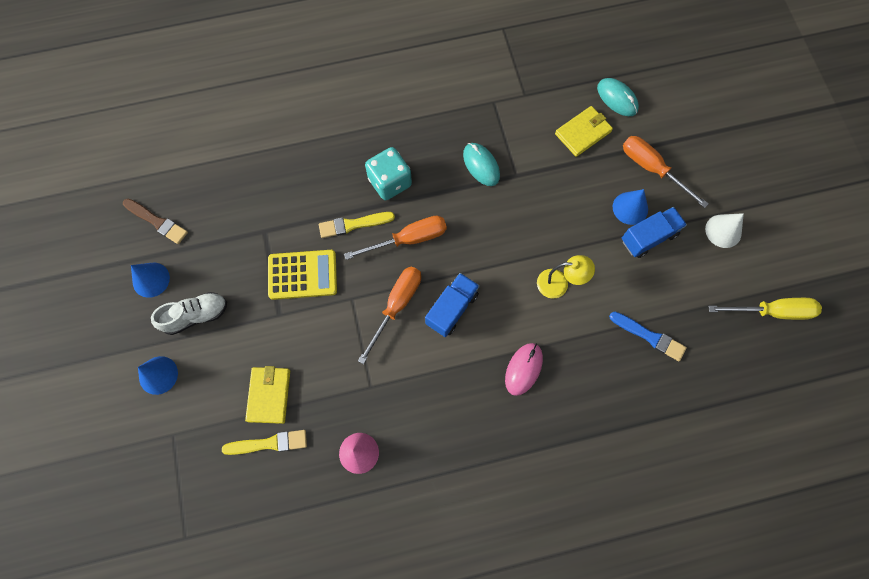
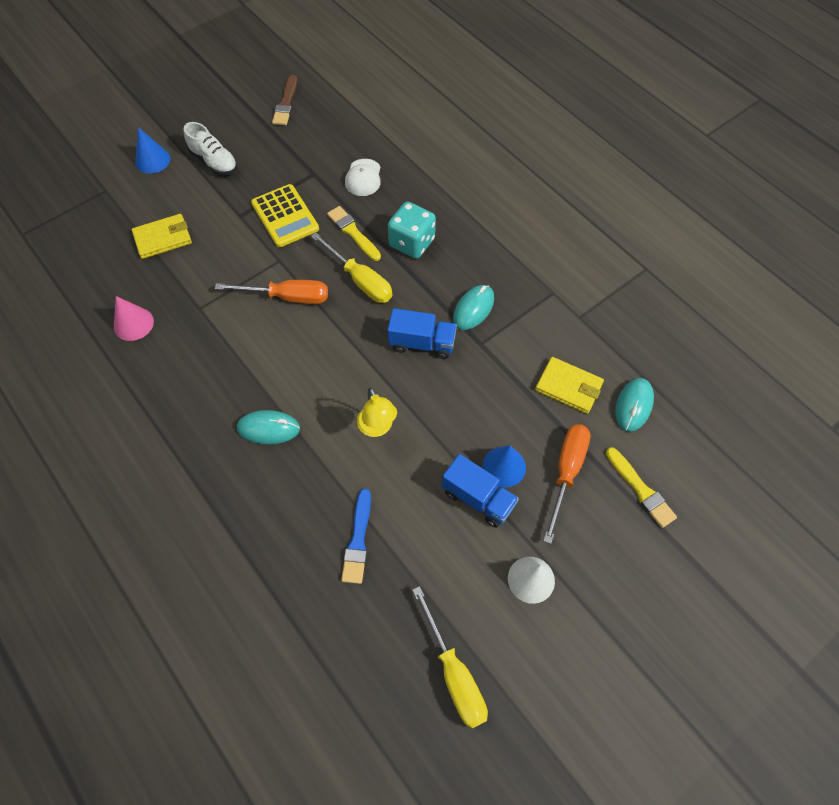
camera: 65 degrees right, 10 degrees down
blue cone [131,263,170,298] -> none
yellow brush [222,430,307,455] -> yellow brush moved to [606,447,677,528]
orange screwdriver [344,216,447,260] -> yellow screwdriver [311,232,392,303]
blue truck [425,273,480,337] -> blue truck moved to [388,308,457,359]
pink mouse [505,343,543,396] -> turquoise mouse [237,410,300,444]
none -> white cap [345,159,381,196]

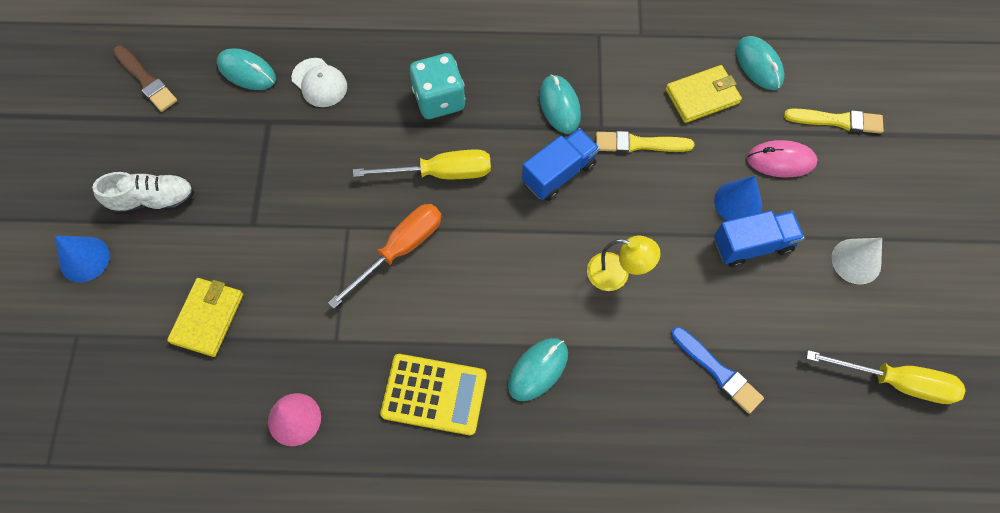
camera: 50 degrees left, 5 degrees up
yellow calculator [251,184,319,247] -> yellow calculator moved to [380,354,487,435]
yellow brush [327,206,381,261] -> yellow brush moved to [596,131,694,153]
orange screwdriver [543,424,590,544] -> pink mouse [747,140,817,177]
none -> turquoise mouse [217,48,276,90]

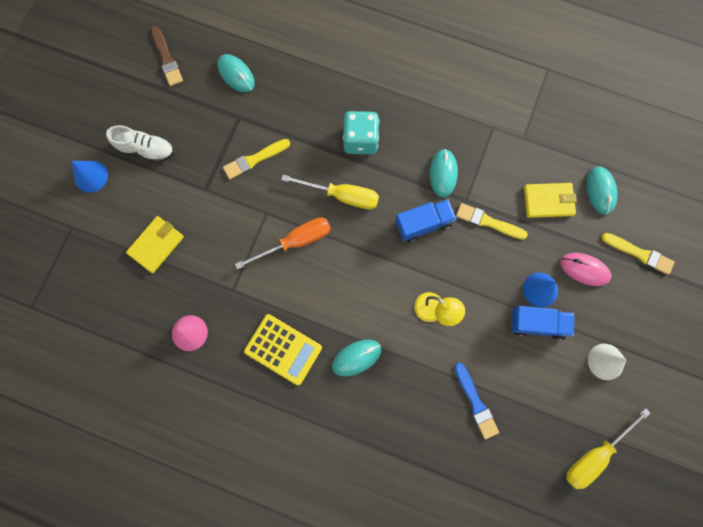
camera: 20 degrees right, 10 degrees up
white cap [291,58,347,107] -> none
yellow screwdriver [806,350,966,404] -> yellow screwdriver turned 105 degrees clockwise [566,408,651,489]
none -> yellow brush [223,139,290,179]

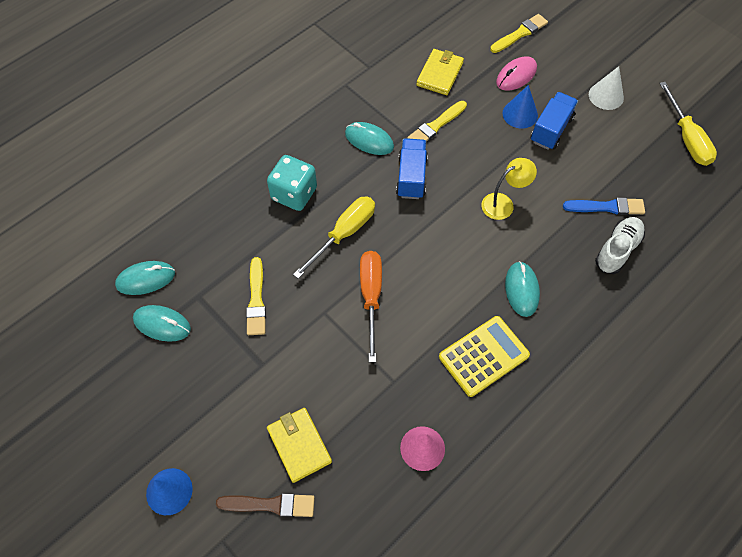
camera: 65 degrees left, 15 degrees down
white shoe [106,125,174,163] -> white shoe moved to [595,217,645,274]
brown brush [151,26,183,86] -> brown brush moved to [216,493,315,517]
turquoise mouse [587,166,617,215] -> turquoise mouse moved to [133,305,191,342]

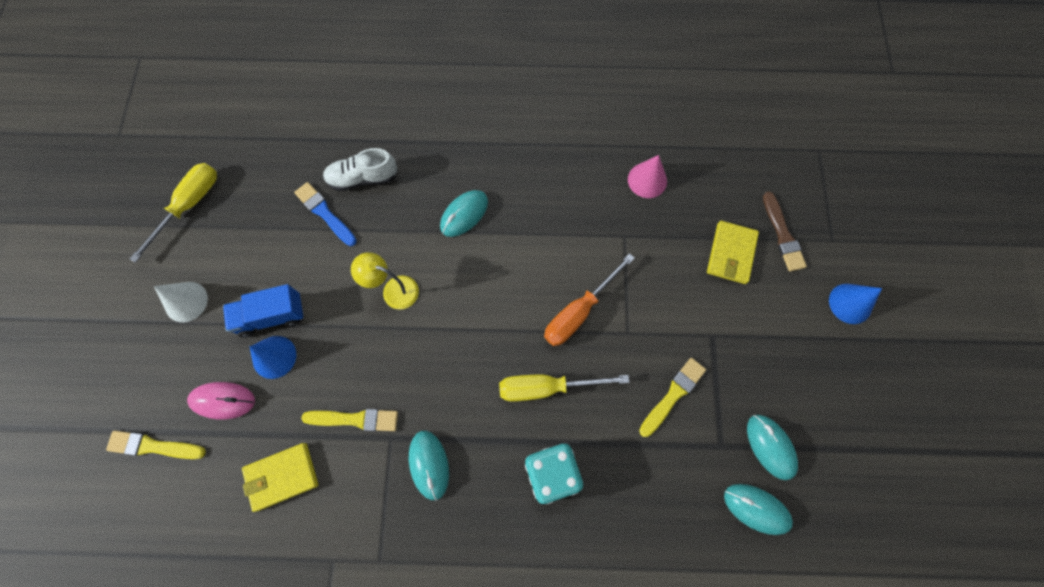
camera: 135 degrees left, 10 degrees up
brown brush [216,493,315,517] -> brown brush turned 150 degrees counterclockwise [763,192,807,271]
blue truck [396,138,428,199] -> none
yellow calculator [439,316,530,397] -> none

